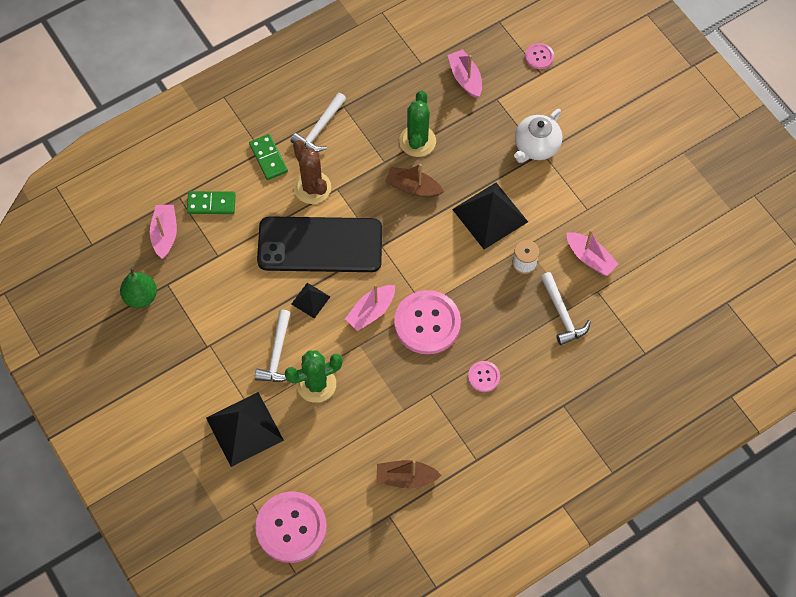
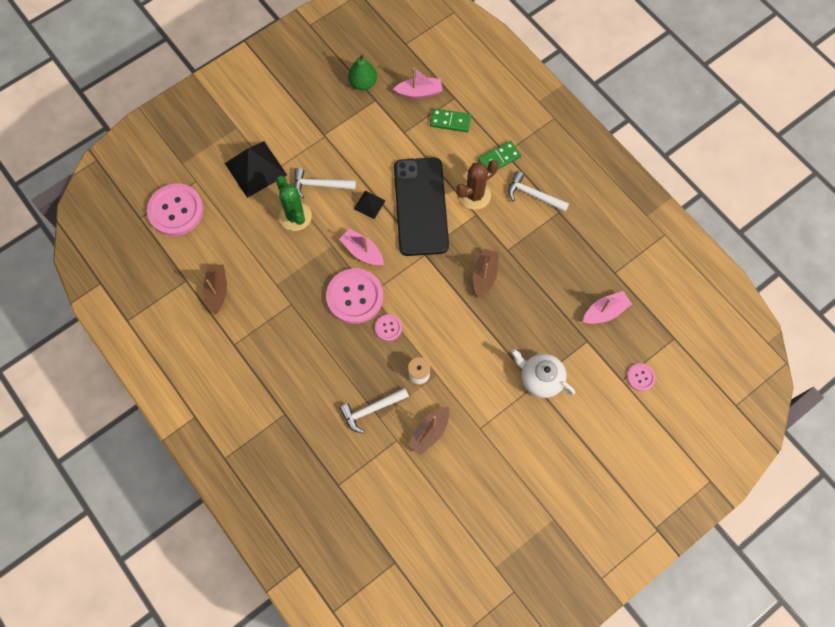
camera: 85 degrees right, 5 degrees up
green domino [187,191,236,214] -> green domino turned 75 degrees counterclockwise [430,108,472,132]
green cactus [399,91,436,157] -> none
black pyramid [452,183,528,249] -> none
pink button [468,361,500,392] -> pink button moved to [375,314,402,341]
pink boat [566,230,618,276] -> brown boat [408,407,449,455]

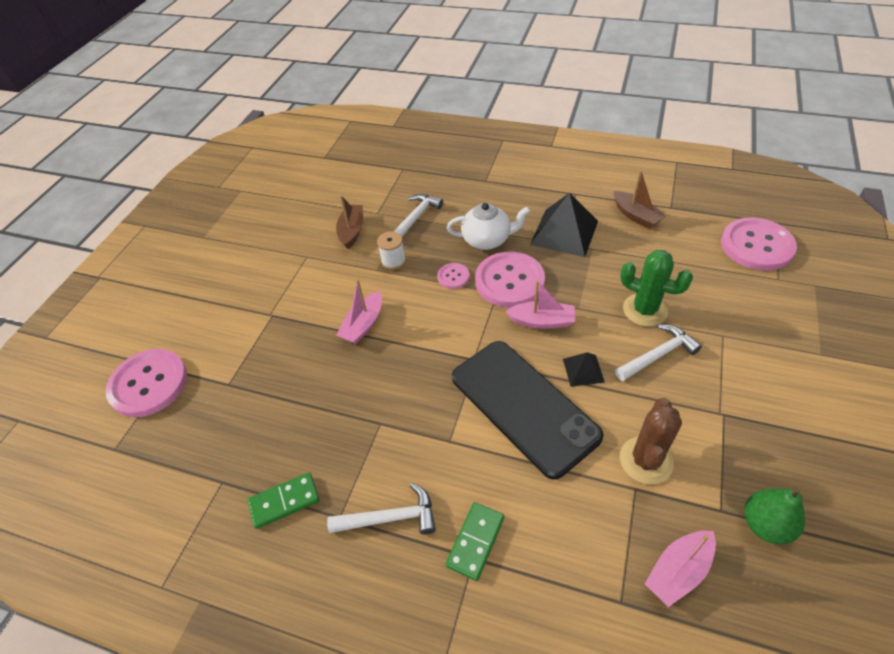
camera: 150 degrees right, 20 degrees down
black pyramid [225,141,287,198] -> black pyramid moved to [530,193,598,257]
green domino [430,108,472,132] -> green domino moved to [248,473,319,529]
brown cactus [456,160,499,210] -> brown cactus moved to [620,398,682,484]
brown boat [473,249,499,298] -> none
white teapot [511,349,575,398] -> white teapot moved to [447,203,530,250]
pink boat [583,291,632,324] -> pink boat moved to [336,279,382,344]
pink button [627,363,656,391] -> pink button [106,349,187,417], size x2.11

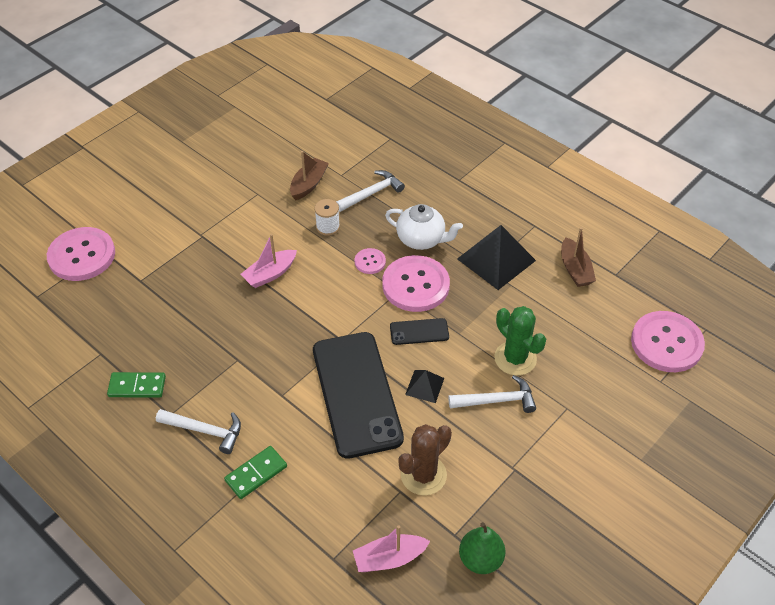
camera: 20 degrees right, 0 degrees up
pink boat [505,280,575,329] -> black phone [390,318,449,345]

